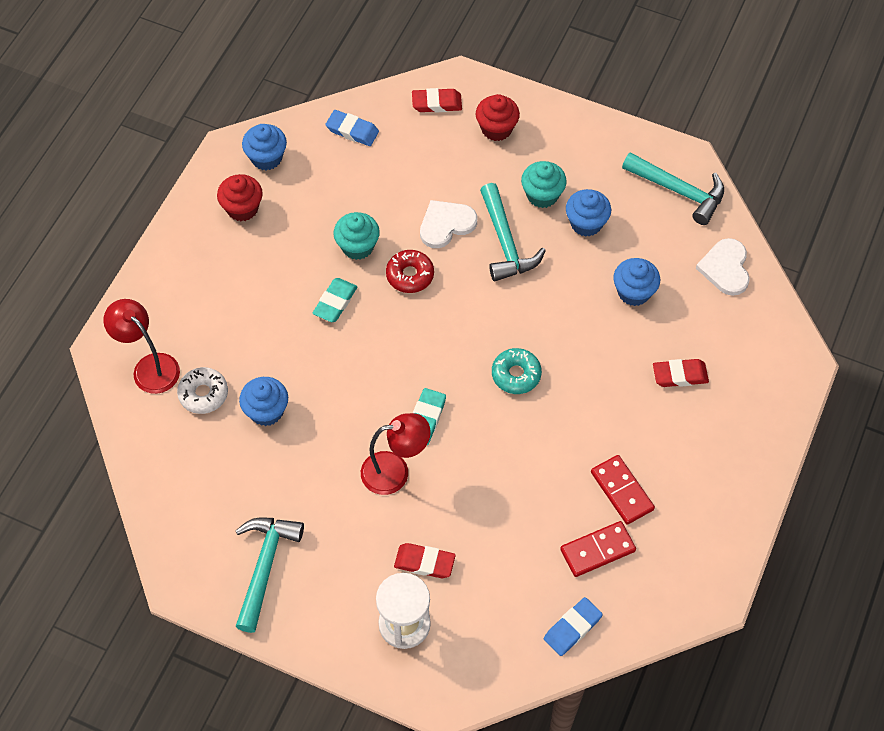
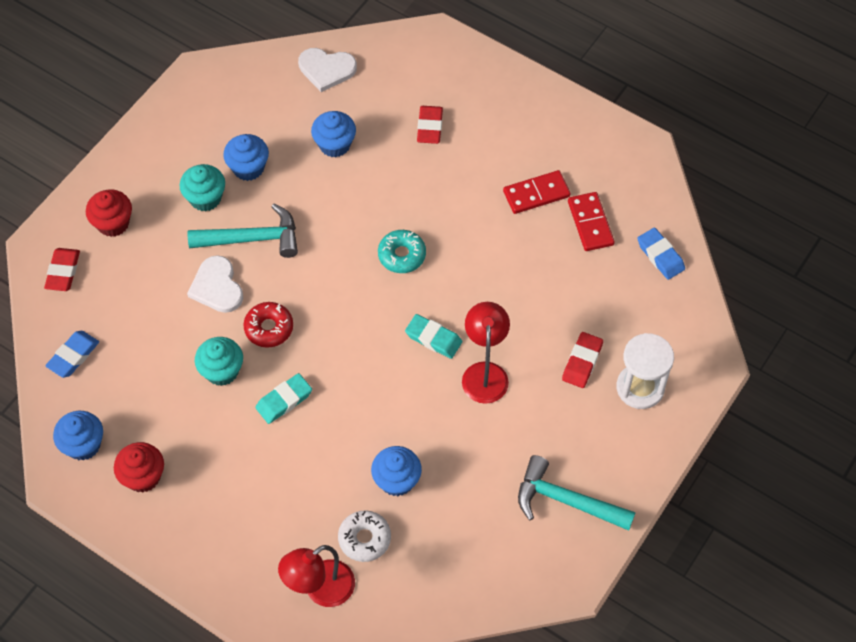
camera: 80 degrees left, 0 degrees up
turquoise eraser [313,278,358,322] -> turquoise eraser turned 75 degrees counterclockwise [255,373,312,424]
turquoise hammer [622,152,724,225] -> none

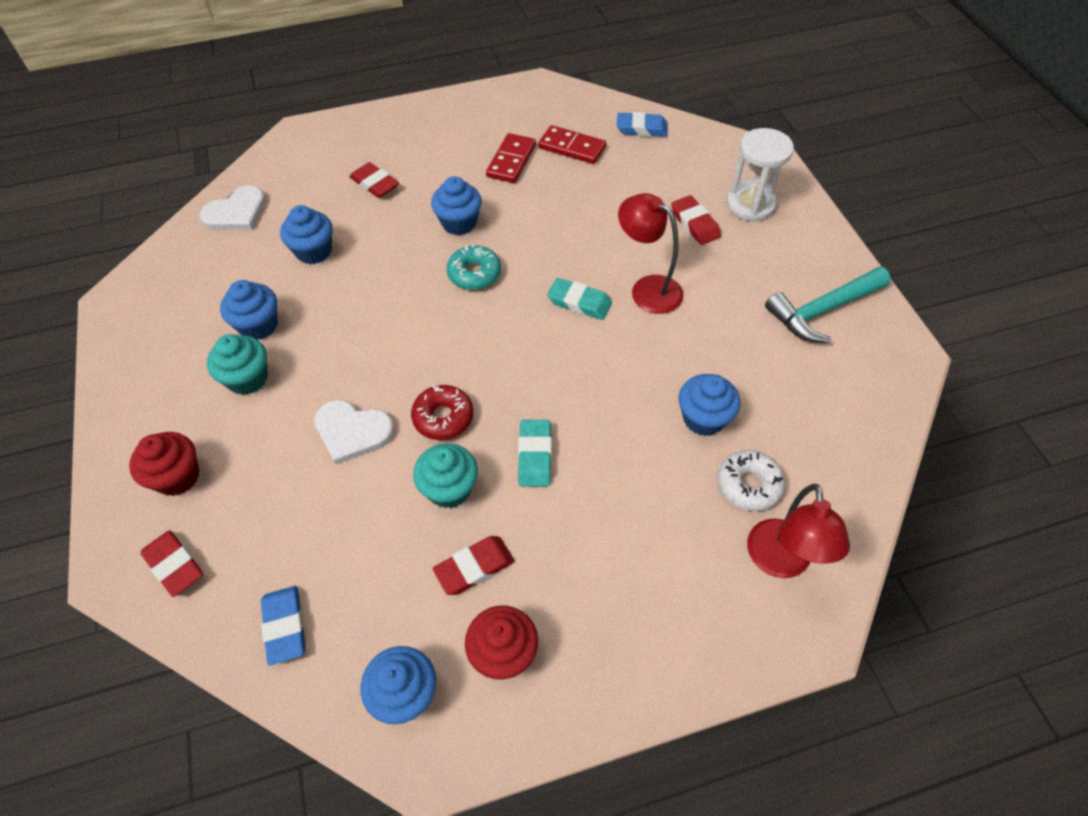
camera: 50 degrees left, 5 degrees down
turquoise hammer [188,204,298,258] -> none
turquoise eraser [405,314,462,359] -> turquoise eraser turned 45 degrees clockwise [547,278,612,320]
none -> blue cupcake [431,176,482,235]
none -> red eraser [433,536,515,595]

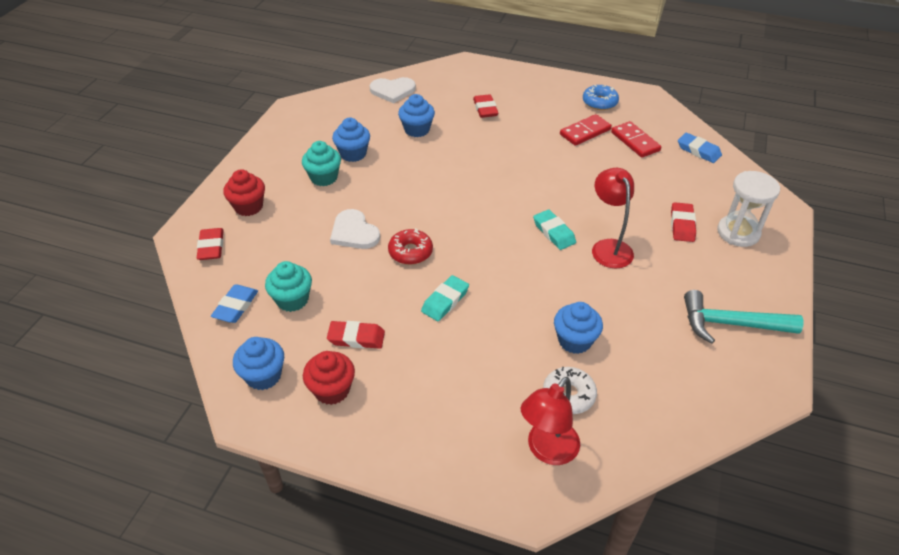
camera: 35 degrees right, 10 degrees down
turquoise cupcake [413,443,478,508] -> turquoise cupcake moved to [265,261,312,312]
blue cupcake [431,176,482,235] -> none
turquoise donut [447,244,501,290] -> none
none -> blue donut [583,85,619,110]

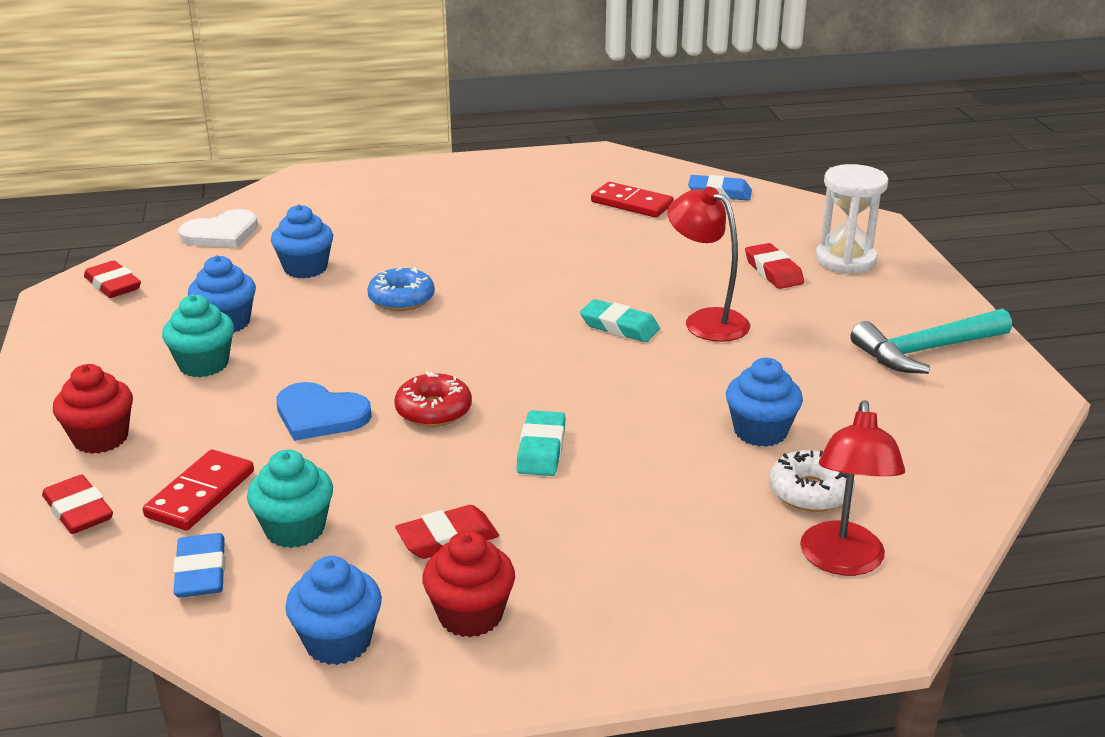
camera: 30 degrees left, 15 degrees down
white heart [330,209,380,249] -> blue heart [276,382,372,441]
red eraser [473,94,498,118] -> red eraser moved to [84,260,141,298]
red domino [560,114,612,146] -> red domino moved to [143,449,254,530]
blue donut [583,85,619,110] -> blue donut moved to [367,267,435,311]

